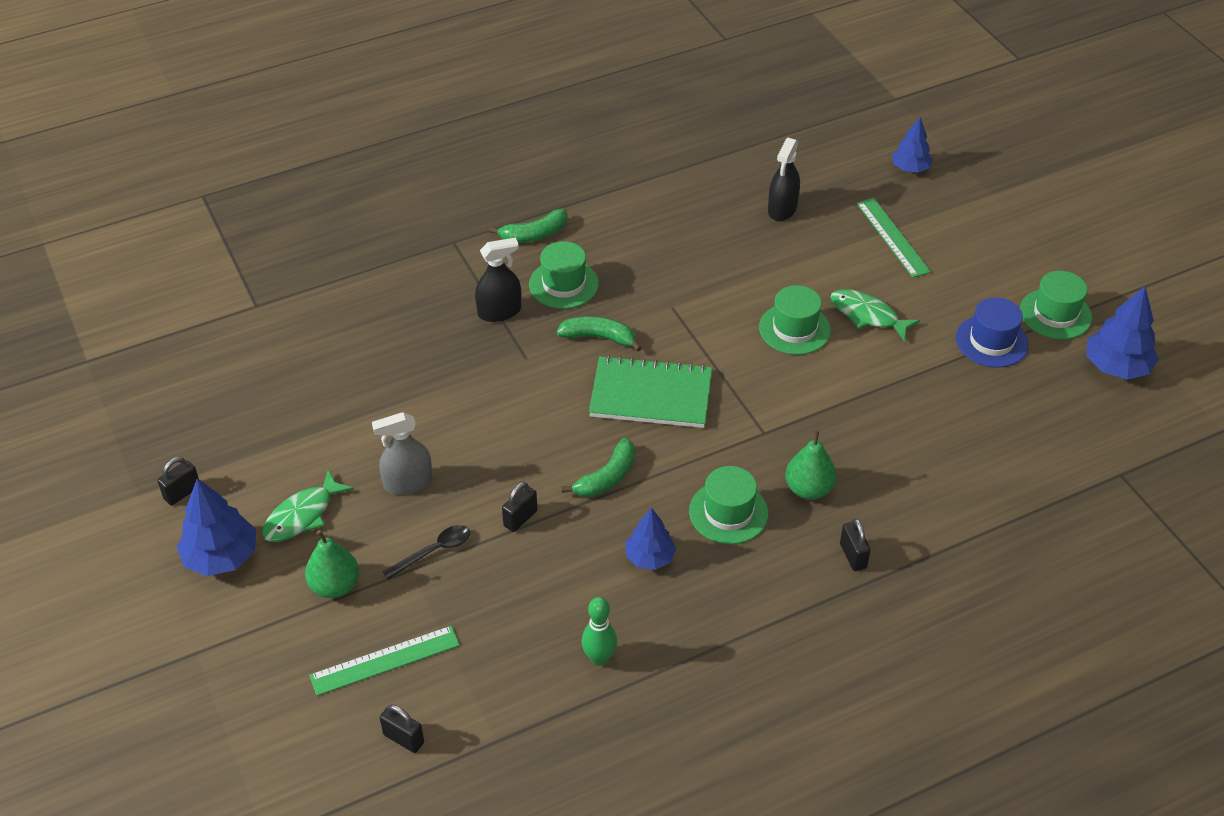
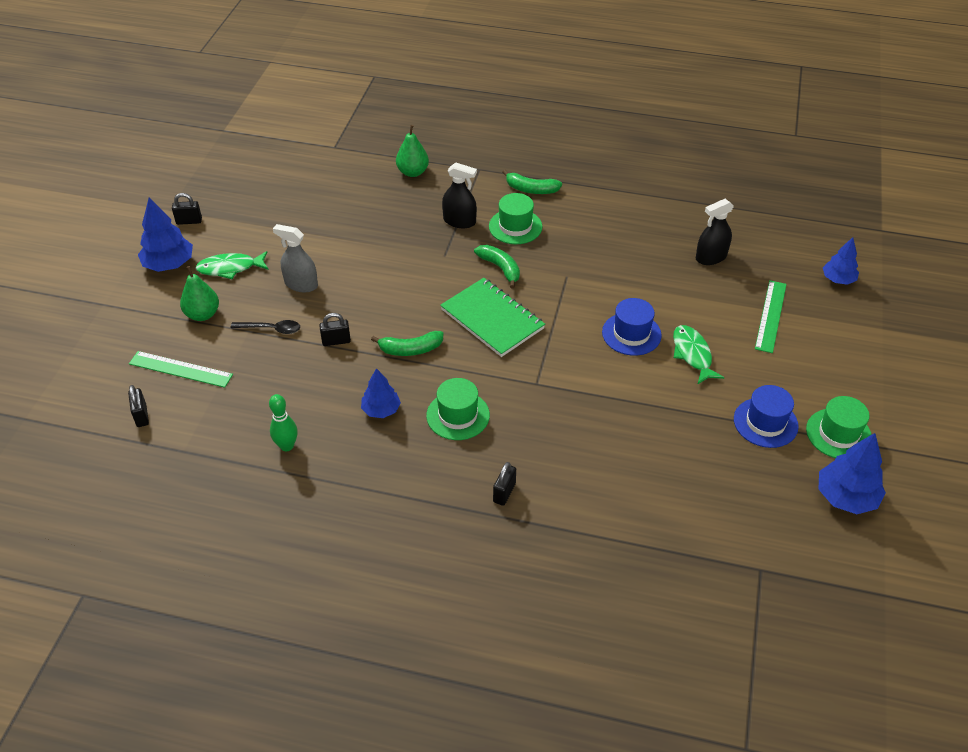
camera: 40 degrees right, 0 degrees up
green hat [759,285,831,355] -> blue hat [602,298,662,356]
green pear [785,430,837,500] -> green pear moved to [396,125,429,177]

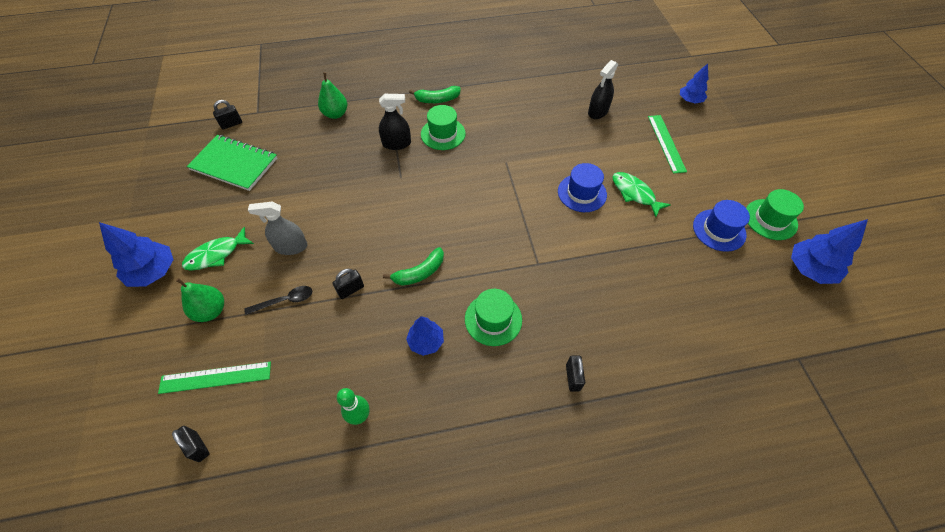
camera: 25 degrees left, 10 degrees up
black padlock [172,193,202,225] -> black padlock moved to [213,100,242,129]
green notebook [440,278,545,357] -> green notebook moved to [187,135,277,191]
green banana [474,245,520,289] -> none

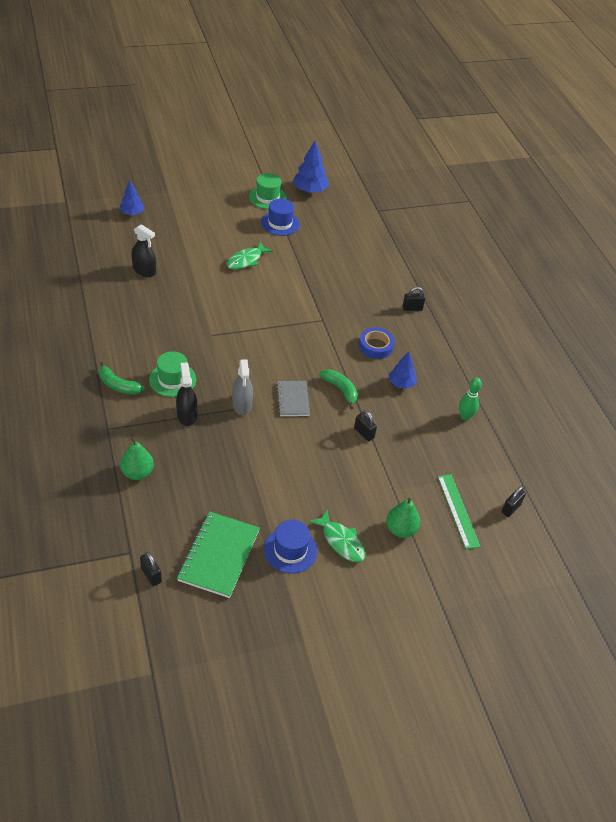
camera: 100 degrees left, 10 degrees down
blue tree [99,222,174,287] -> none
black spoon [244,286,312,315] -> none
grey spray bottle [248,202,307,255] -> grey spray bottle moved to [232,359,253,415]
green banana [409,86,461,103] -> green banana turned 135 degrees clockwise [99,361,144,395]
green hat [465,289,522,346] -> blue tape [359,327,395,359]
blue hat [558,163,607,212] -> blue hat moved to [264,520,317,574]
green ruler [648,115,687,174] -> none
none -> grey notebook [276,381,310,416]

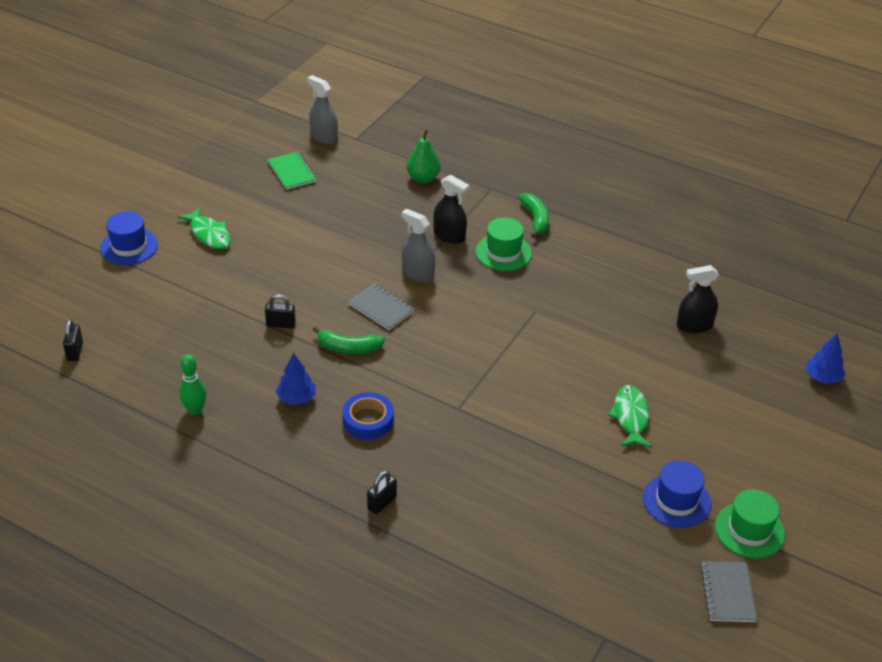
camera: 140 degrees right, 5 degrees down
green banana [99,361,144,395] -> green banana turned 90 degrees clockwise [519,193,549,238]
black padlock [140,552,162,586] -> grey spray bottle [307,75,338,144]
green notebook [177,512,260,598] -> green notebook [268,152,317,190], size x0.62
blue hat [264,520,317,574] -> blue hat moved to [100,211,158,265]
blue tree [293,141,329,193] -> grey notebook [700,561,757,622]
green fish [309,509,365,562] -> green fish turned 135 degrees counterclockwise [177,207,231,249]
green pear [386,498,420,538] -> none
green ruler [438,474,480,549] -> none

